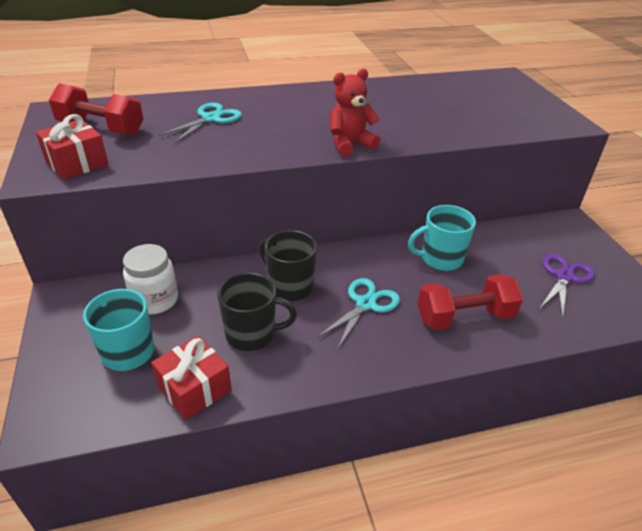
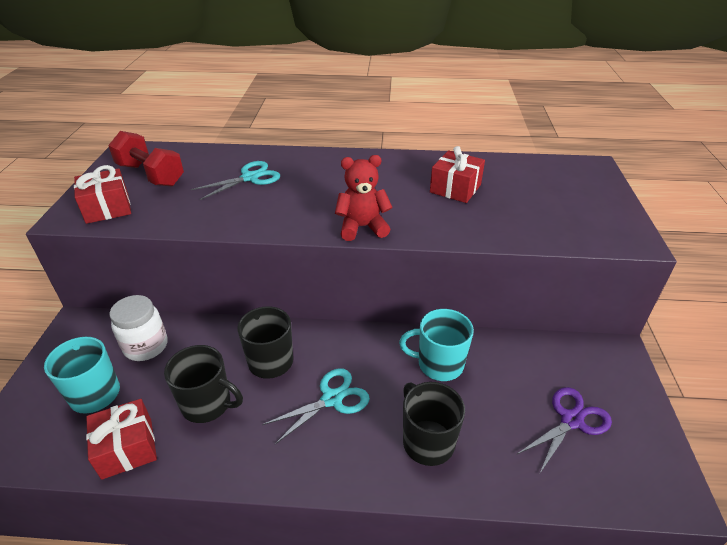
camera: 20 degrees right, 0 degrees up
red dumbbell [418,274,523,330] -> black mug [403,382,465,466]
none -> red gift [430,146,485,203]

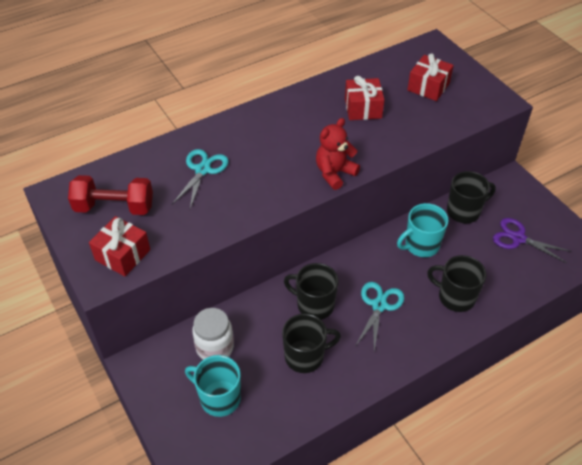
camera: 35 degrees left, 10 degrees up
red gift [86,399,157,480] -> red gift moved to [407,53,454,101]
purple scissors [517,387,612,473] -> purple scissors turned 75 degrees counterclockwise [493,218,571,263]
none -> black mug [447,171,496,223]

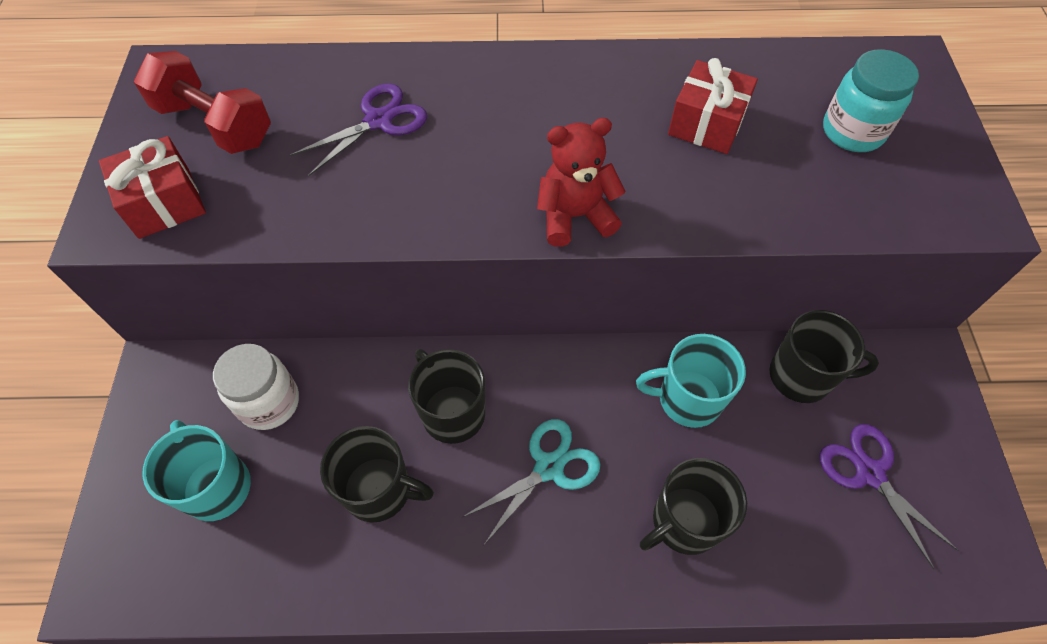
camera: 30 degrees right, 10 degrees up
turquoise scissors [172,149,229,209] -> purple scissors [289,83,427,176]
red gift [407,53,454,101] -> turquoise jar [823,49,919,152]
black mug [427,255,486,312] -> black mug turned 90 degrees counterclockwise [640,458,747,555]

